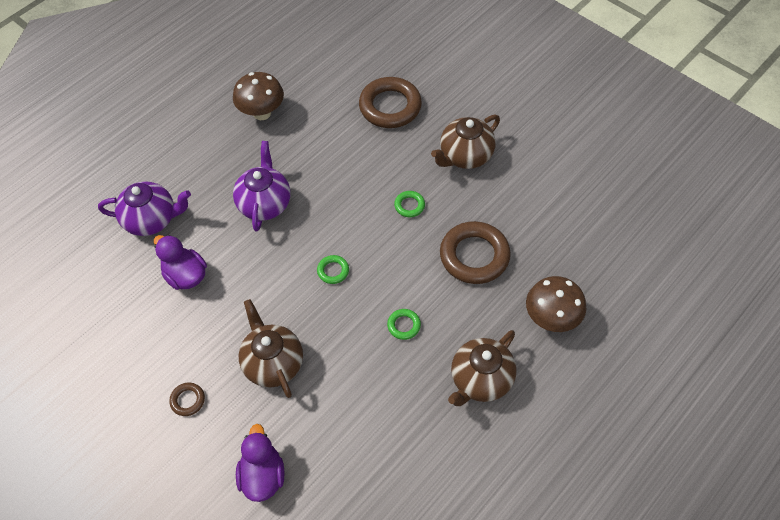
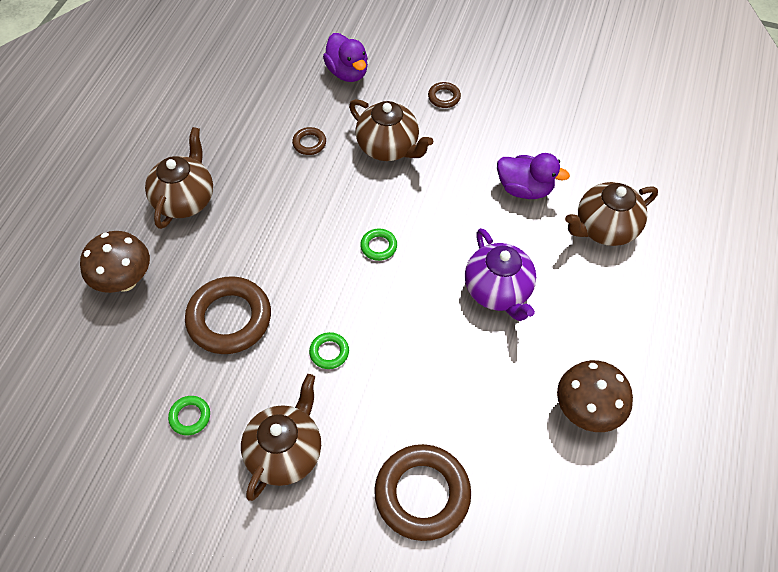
camera: 155 degrees right, 0 degrees up
purple teapot [98,181,191,236] -> brown teapot [565,182,658,246]
green ring [387,309,421,340] -> green ring moved to [168,396,210,435]
none -> brown ring [292,127,326,155]

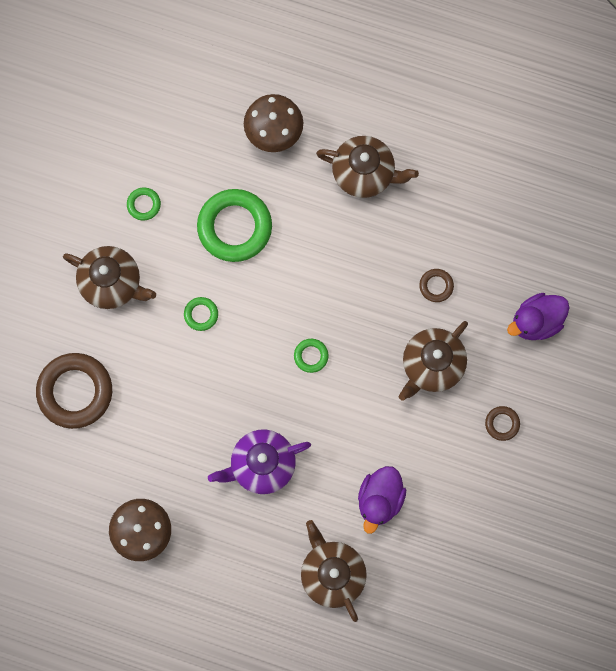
camera: 90 degrees right, 20 degrees up
brown ring [185,276,271,354] -> green ring [197,189,272,262]

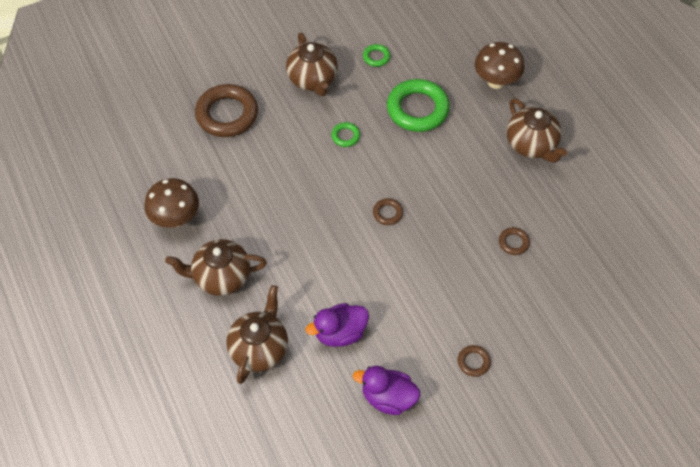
camera: 45 degrees right, 20 degrees down
purple teapot [208,430,311,494] -> none
green ring [294,339,329,373] -> brown ring [373,198,403,225]
brown teapot [399,321,468,401] -> brown teapot moved to [165,239,267,296]
purple duck [507,293,570,340] -> purple duck moved to [353,366,420,415]

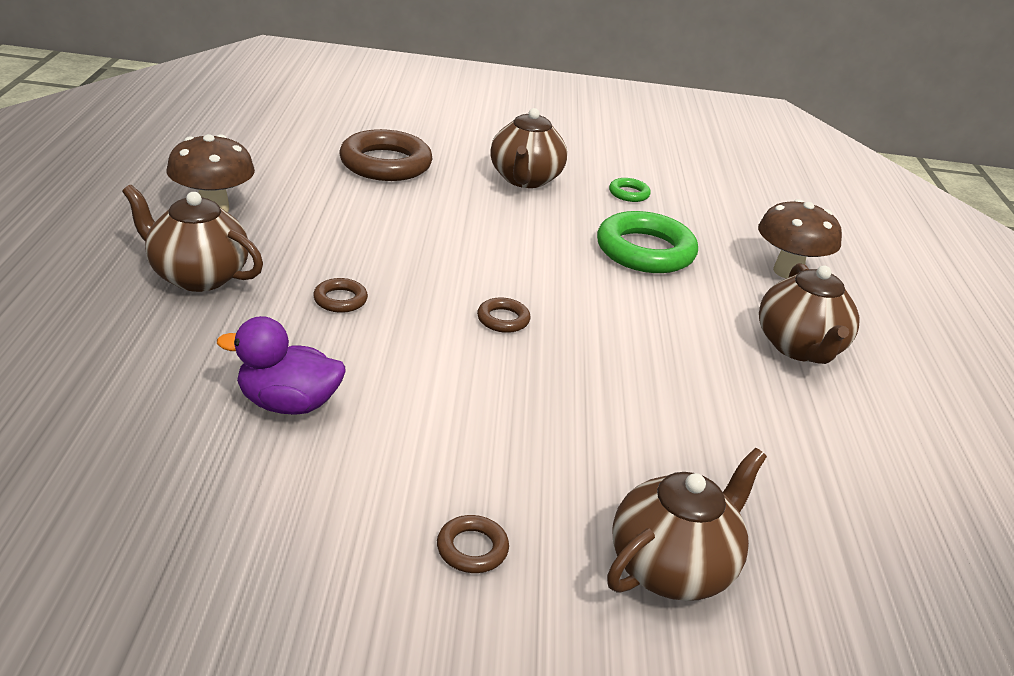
camera: 25 degrees right, 25 degrees down
brown teapot [226,285,288,384] -> brown teapot moved to [607,448,767,601]
green ring [331,122,360,147] -> none
purple duck [353,366,420,415] -> none
brown ring [499,227,530,255] -> brown ring moved to [313,278,368,313]

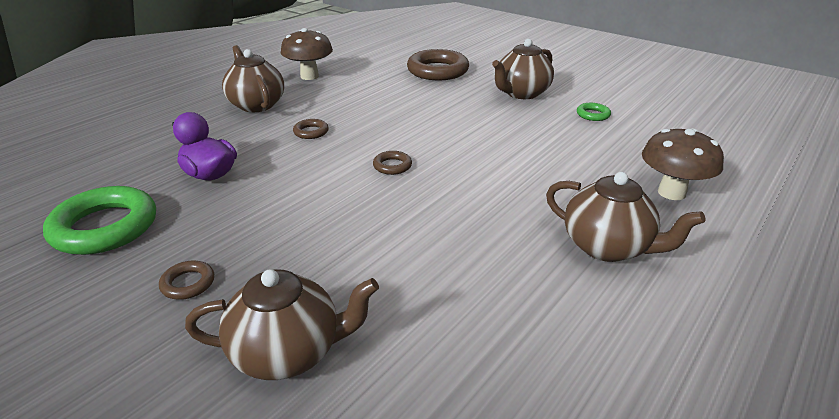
camera: 40 degrees right, 0 degrees up
green ring [597,211,698,273] -> green ring moved to [43,186,156,255]
brown teapot [759,263,859,364] -> brown teapot turned 90 degrees counterclockwise [546,172,706,262]

